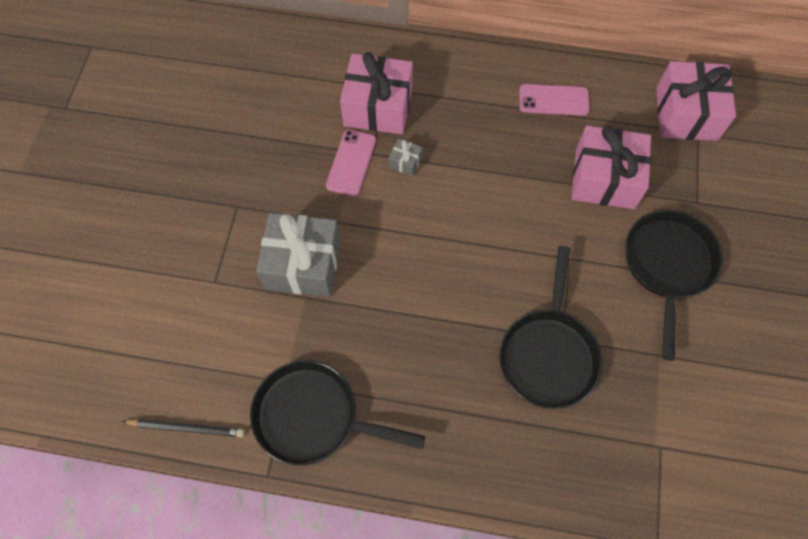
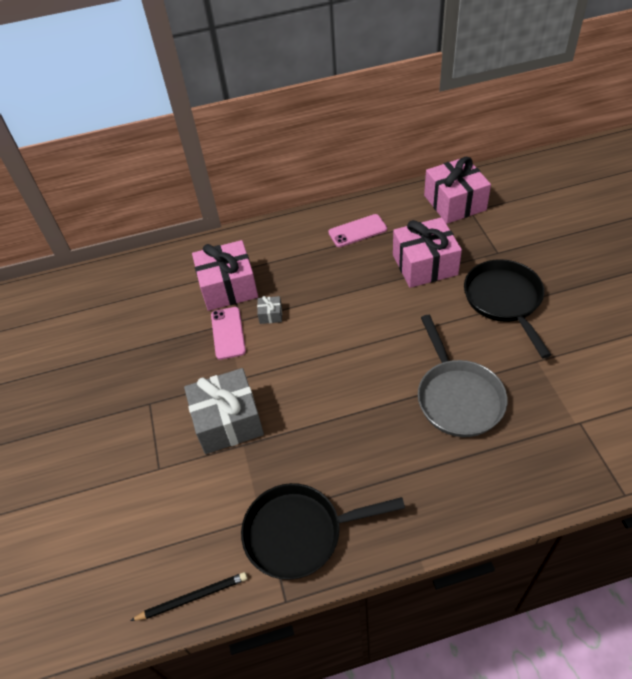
camera: 20 degrees left, 15 degrees down
black pan [499,246,602,409] -> grey pan [418,315,508,437]

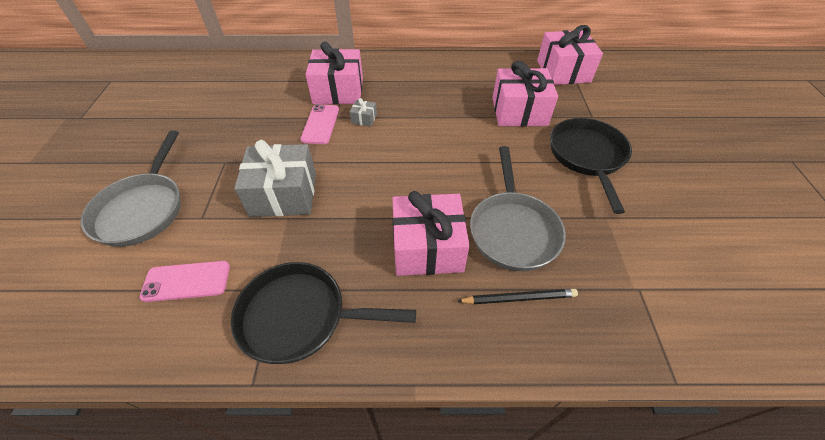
camera: 10 degrees right, 0 degrees up
black pencil [130,572,247,621] -> black pencil moved to [457,289,578,304]
pink phone [328,214,387,247] -> pink phone moved to [139,261,230,302]
none -> grey pan [81,130,181,247]
none -> pink gift [392,191,470,276]

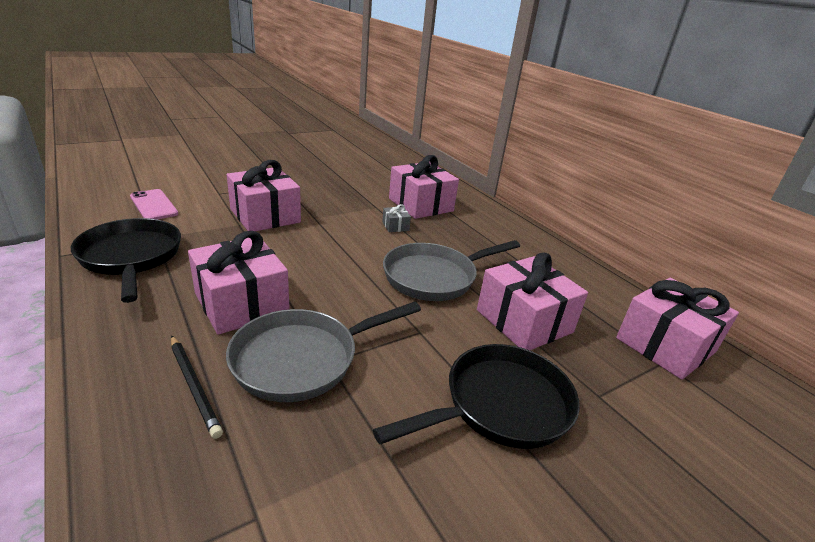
camera: 55 degrees right, 20 degrees down
grey pan [81,130,181,247] -> grey pan moved to [383,240,520,301]
grey gift [234,140,316,217] -> pink gift [227,160,301,231]
pink phone [301,104,339,144] -> none

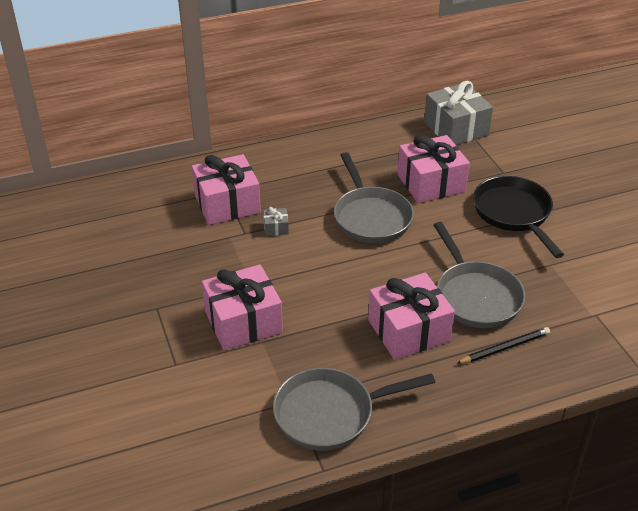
camera: 75 degrees left, 10 degrees up
black pan [71,218,181,303] -> grey pan [273,368,435,451]
pink phone [130,189,178,220] -> none
pink gift [616,278,739,380] -> grey gift [424,81,493,145]

